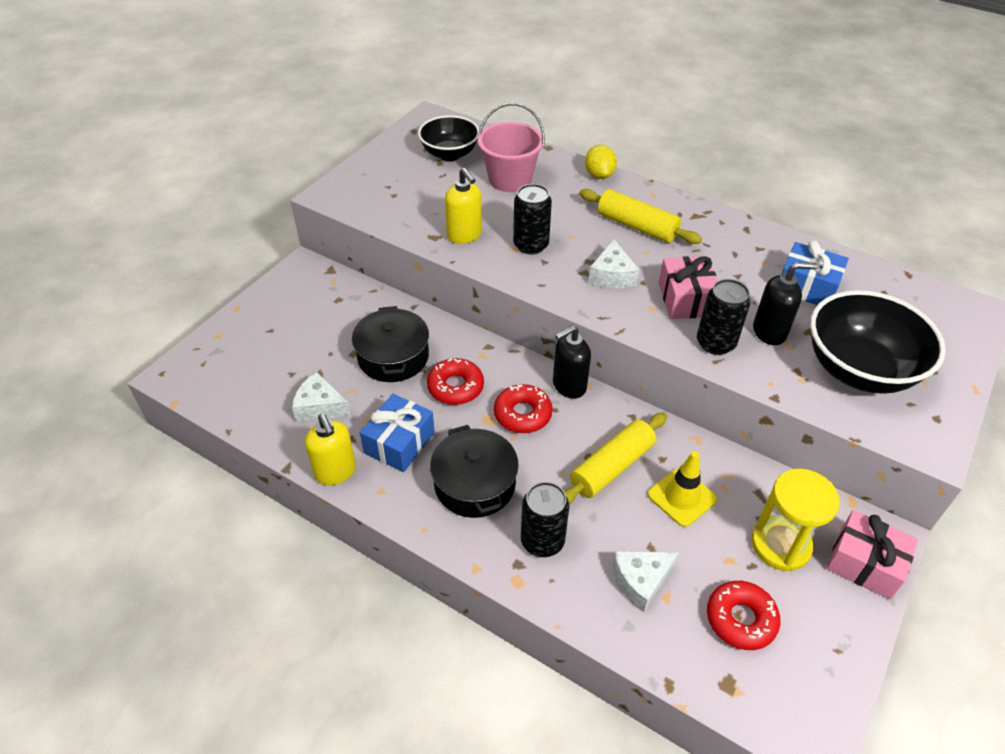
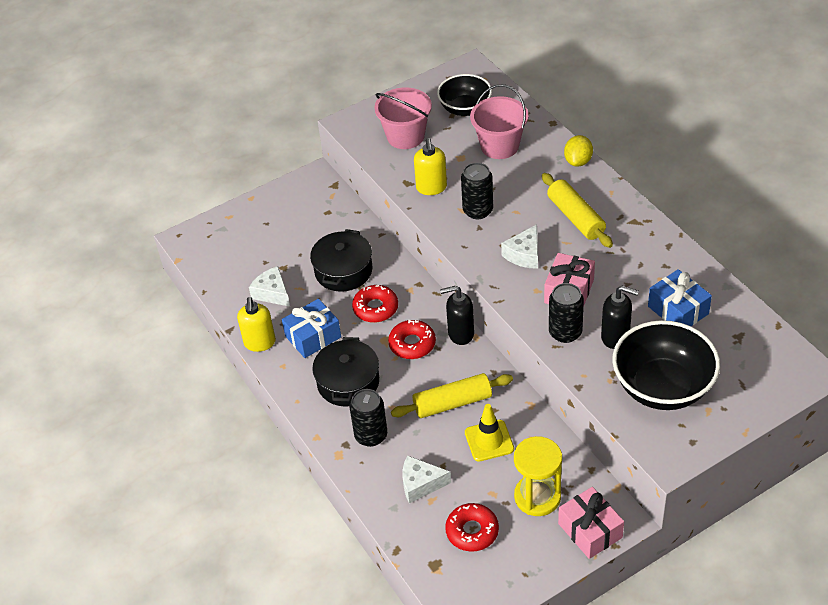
camera: 30 degrees right, 0 degrees up
none -> pink bucket [374,88,432,149]

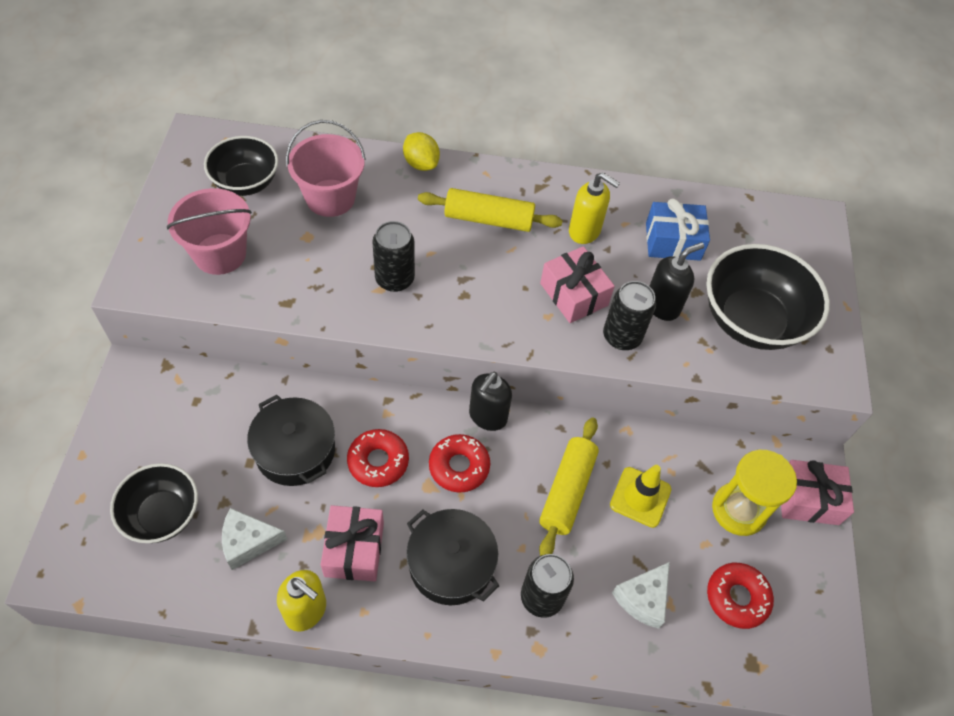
camera: 60 degrees left, 10 degrees up
blue gift [282,299,341,358] -> pink gift [321,505,384,582]
yellow soap dispenser [414,138,447,195] -> yellow soap dispenser moved to [569,172,620,244]
white cheese [501,225,538,269] -> none
none -> black bowl [110,463,198,543]

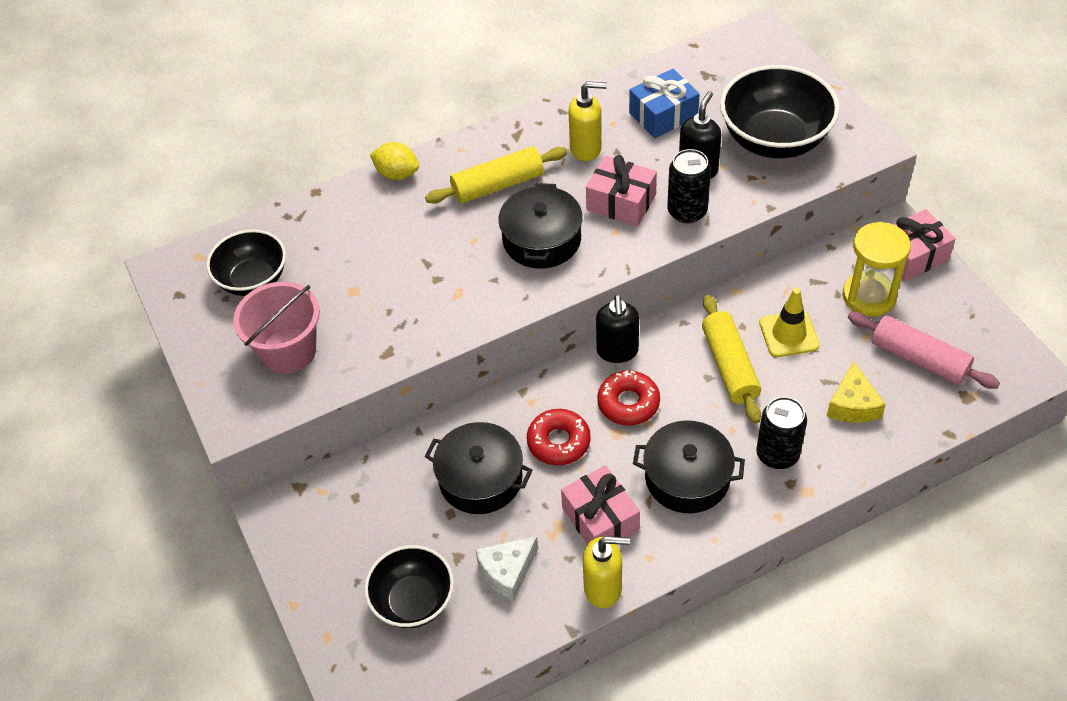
camera: 25 degrees left, 5 degrees down
pink bucket [286,120,366,217] -> none
black can [372,221,415,292] -> none
white cheese [612,562,670,629] -> yellow cheese [827,361,886,423]
red donut [707,563,774,629] -> pink rolling pin [848,312,1000,389]
none -> black pot [498,183,583,269]

